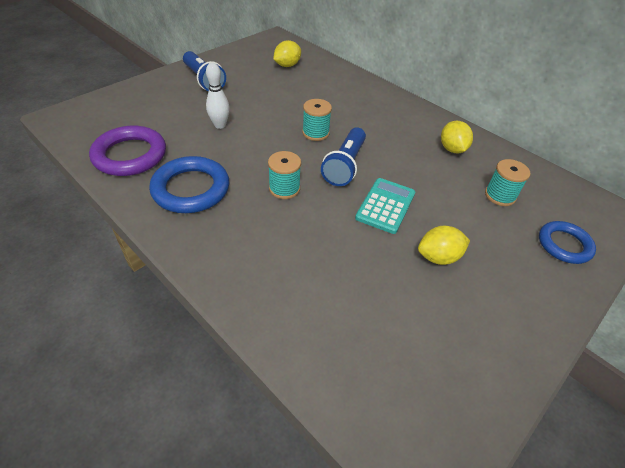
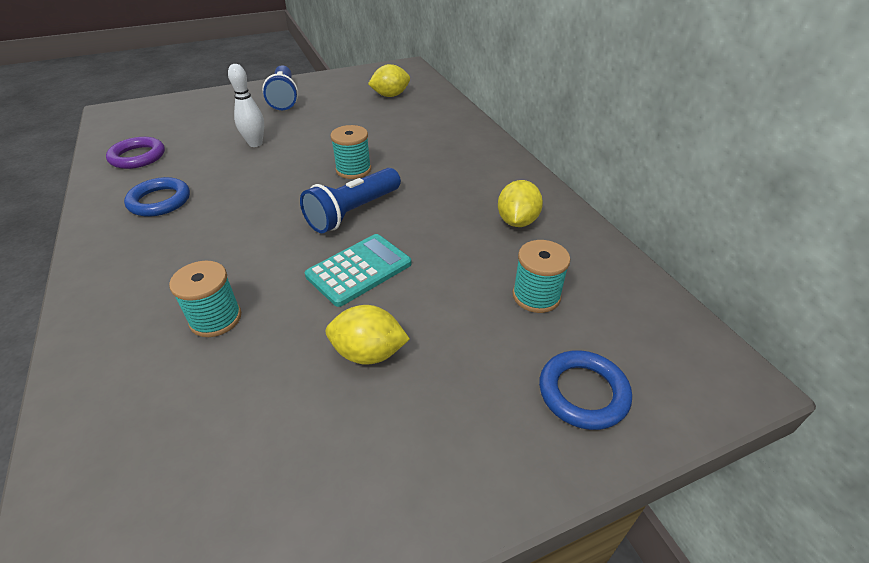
camera: 25 degrees right, 5 degrees down
purple ring [89,125,166,176] -> purple ring [106,137,165,169], size x0.65
blue ring [149,156,229,213] -> blue ring [124,177,190,217], size x0.65
turquoise spool [268,151,301,199] -> turquoise spool moved to [169,261,241,337]

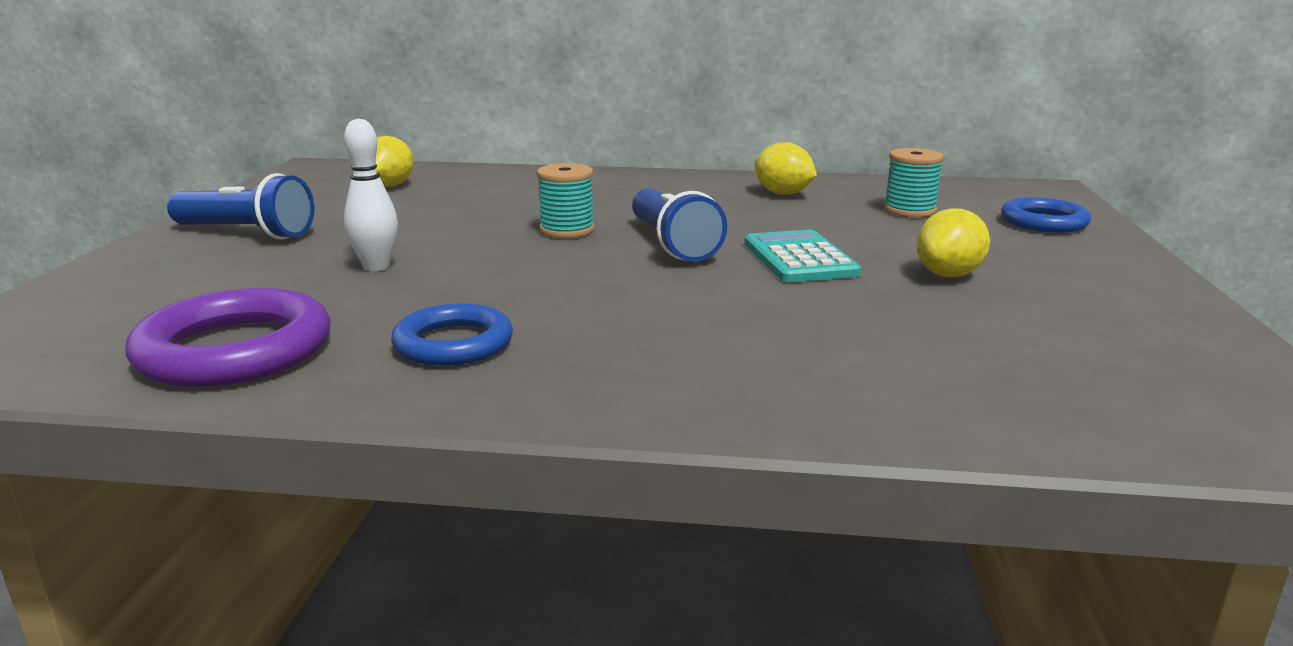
camera: 60 degrees left, 20 degrees down
purple ring [106,137,165,169] -> purple ring [125,288,330,387], size x1.55
turquoise spool [169,261,241,337] -> none

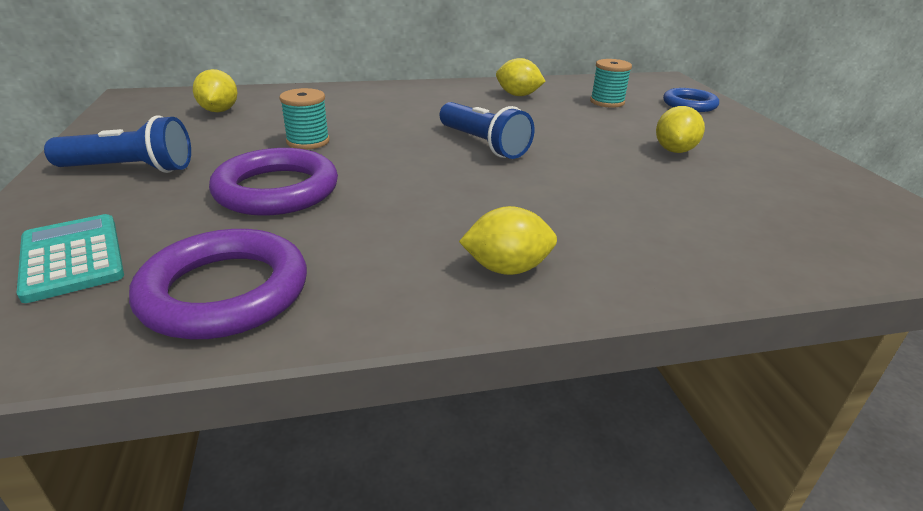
camera: 20 degrees left, 10 degrees up
white bowling pin [344,119,398,271] -> purple ring [209,148,338,216]
blue ring [391,303,513,366] -> none
turquoise spool [537,163,594,238] -> turquoise spool moved to [279,88,330,149]
turquoise calculator [744,229,861,282] -> turquoise calculator moved to [17,214,124,303]
none -> yellow lemon [459,206,557,275]

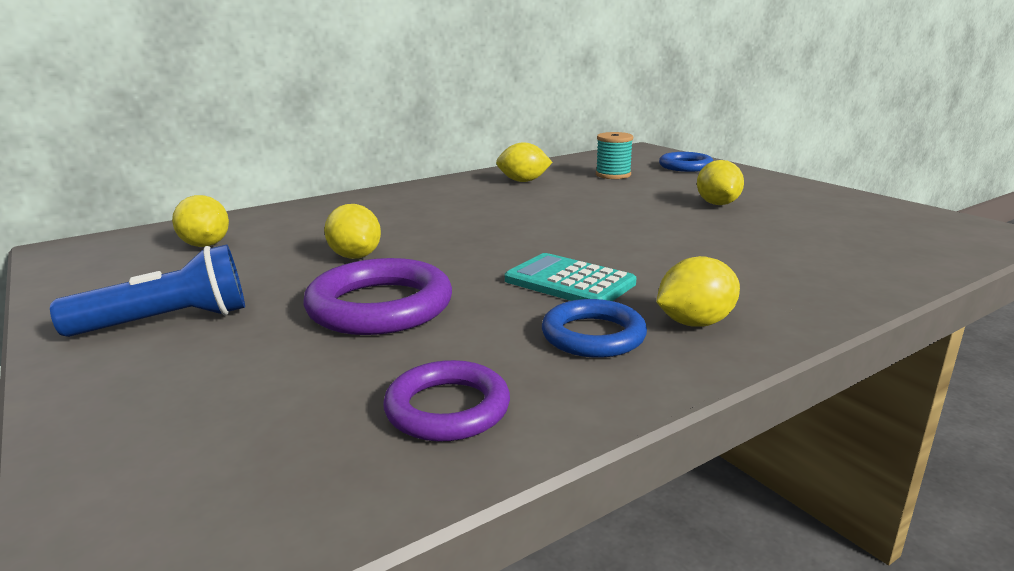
camera: 20 degrees left, 10 degrees down
turquoise calculator [17,214,124,303] -> turquoise calculator moved to [505,253,636,301]
purple ring [129,229,307,339] -> purple ring [383,360,510,442], size x0.65
turquoise spool [279,88,330,149] -> yellow lemon [324,204,381,259]
blue flashlight [439,102,535,159] -> none
none -> blue ring [542,299,647,358]

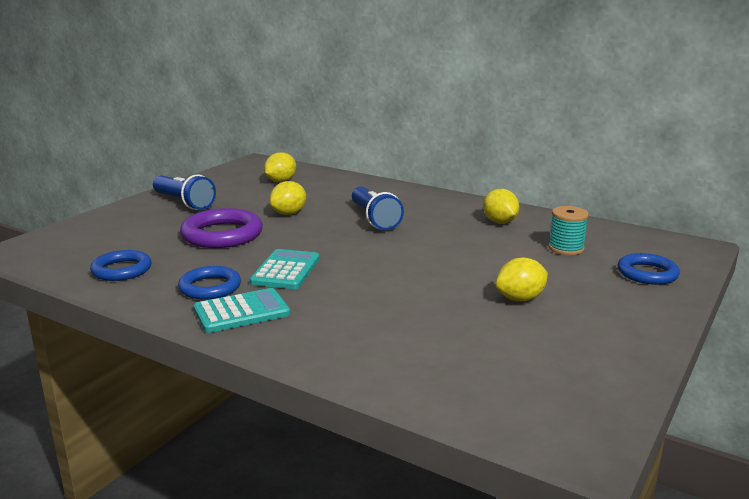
camera: 65 degrees right, 0 degrees up
purple ring [383,360,510,442] -> blue ring [90,250,152,281]
yellow lemon [656,256,740,327] -> turquoise calculator [194,288,290,333]
none -> blue flashlight [352,187,404,230]

